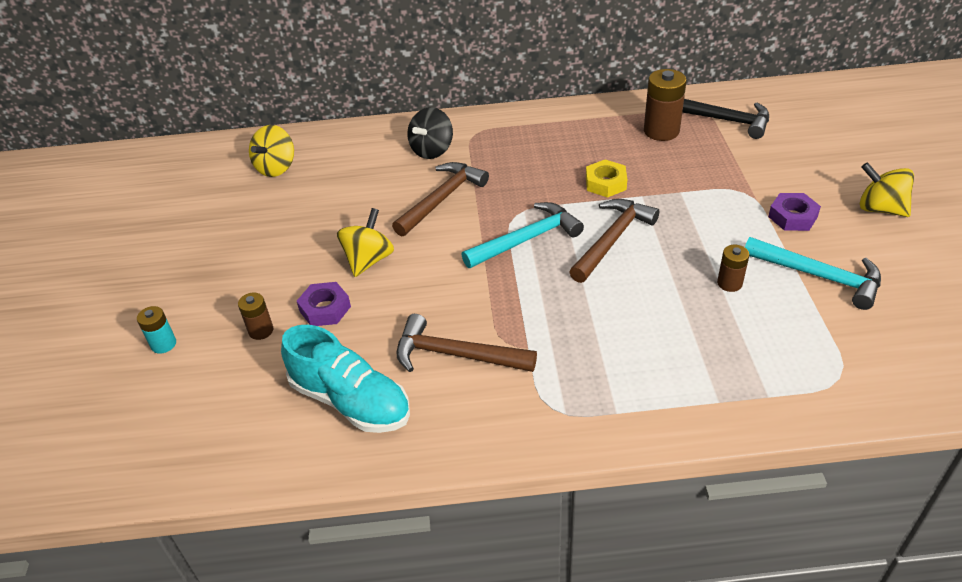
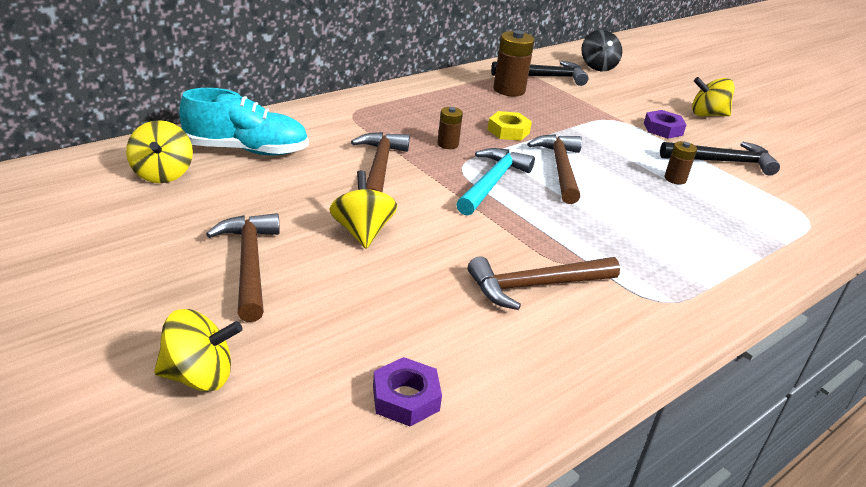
camera: 40 degrees left, 10 degrees down
turquoise battery [137,306,176,354] -> yellow spinning top [154,309,242,392]
brown battery [238,293,273,340] -> brown battery moved to [437,107,463,149]
turquoise shoe [281,325,410,433] -> turquoise shoe moved to [179,88,308,156]
purple nut [297,282,351,326] -> purple nut moved to [373,357,442,426]
black spinning top [407,107,453,159] -> black spinning top moved to [581,30,622,71]
turquoise hammer [745,237,881,310] -> black hammer [660,142,780,176]
none -> brown hammer [206,213,280,322]

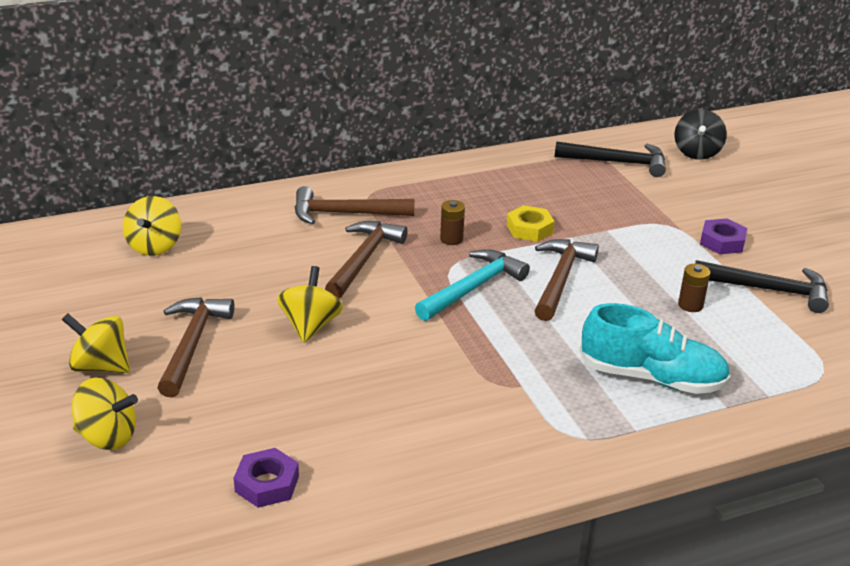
camera: 20 degrees right, 0 degrees up
turquoise shoe [179,88,308,156] -> turquoise shoe moved to [580,303,731,394]
brown hammer [468,257,620,310] -> brown hammer moved to [295,186,414,225]
brown battery [493,30,534,96] -> none
yellow spinning top [692,77,735,116] -> yellow spinning top moved to [62,313,130,373]

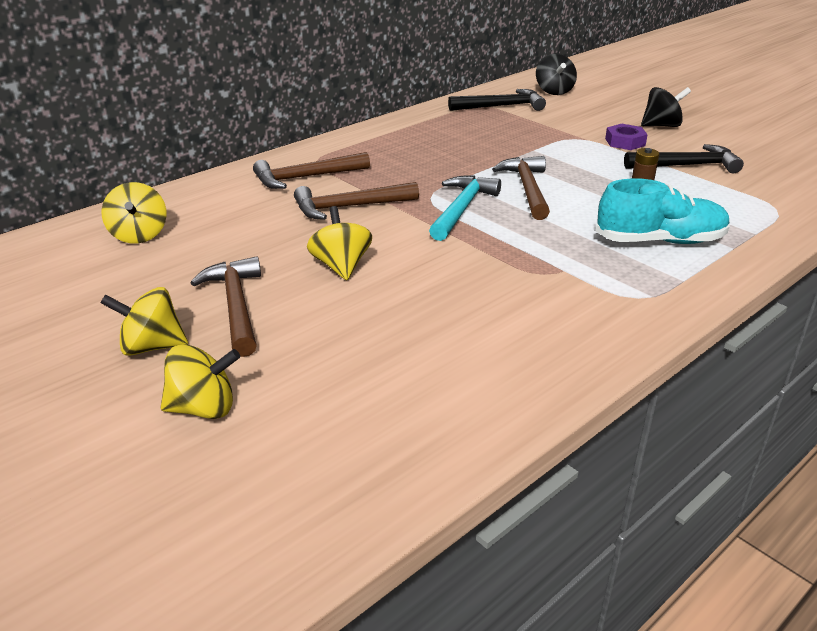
camera: 20 degrees left, 0 degrees up
purple nut [234,448,299,508] -> none
brown hammer [325,221,408,299] -> brown hammer turned 105 degrees counterclockwise [294,182,419,220]
brown battery [440,200,465,245] -> none
yellow nut [507,205,555,242] -> none
none -> black spinning top [641,87,691,127]

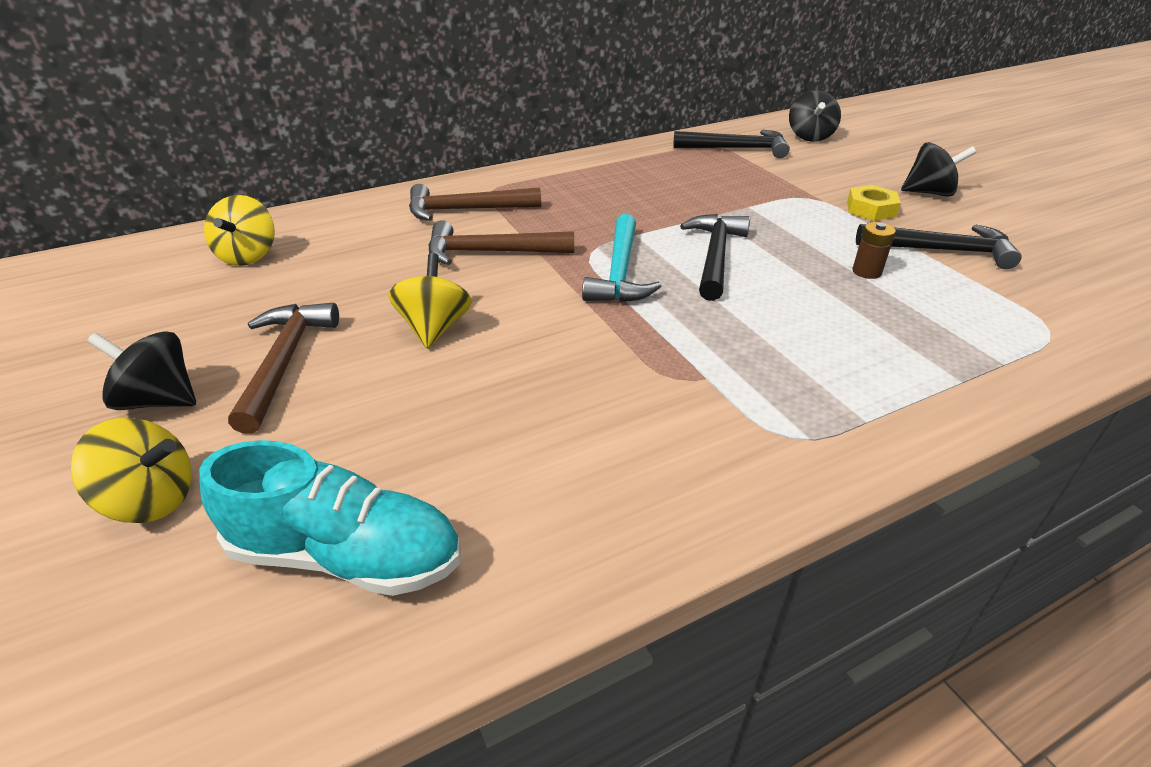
camera: 15 degrees right, 5 degrees up
yellow spinning top [100,287,188,356] -> black spinning top [87,331,196,410]
turquoise hammer [429,175,501,241] -> turquoise hammer turned 150 degrees clockwise [582,214,661,302]
brown hammer [492,156,550,220] -> black hammer [680,214,750,301]
turquoise shoe [596,178,730,244] -> turquoise shoe moved to [199,440,460,596]
purple nut [605,124,648,150] -> yellow nut [847,185,901,221]

